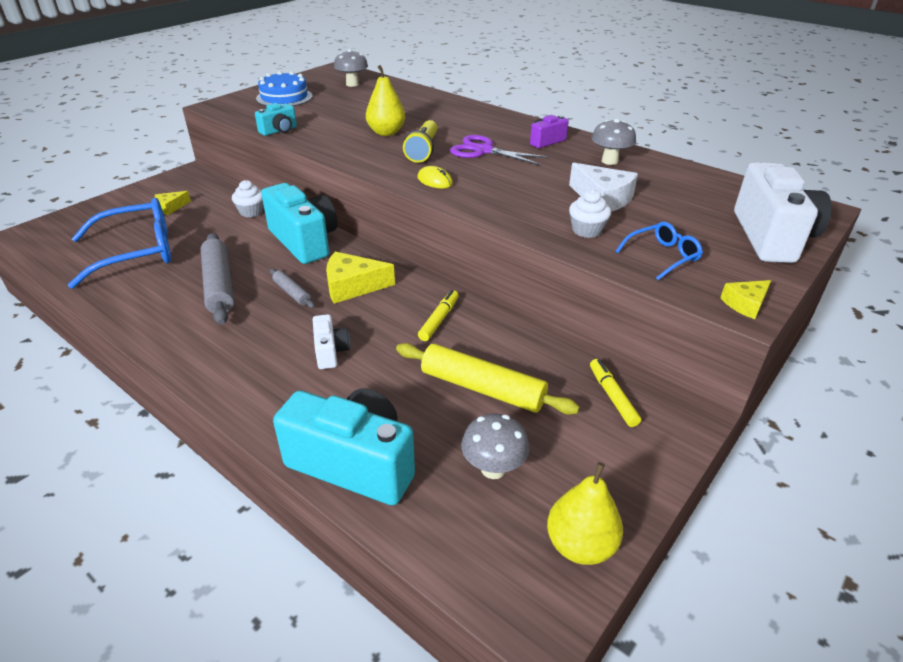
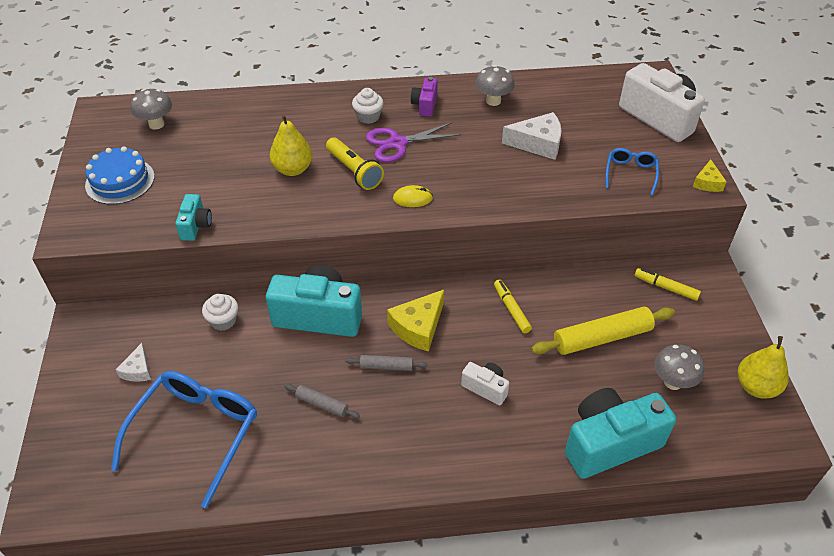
camera: 45 degrees left, 10 degrees up
yellow cheese [155,191,191,215] -> white cheese [116,343,151,382]
grey rolling pin [201,233,234,325] -> grey rolling pin [284,384,360,418], size x0.51
white cupcake [569,190,611,238] -> white cupcake moved to [352,88,384,124]

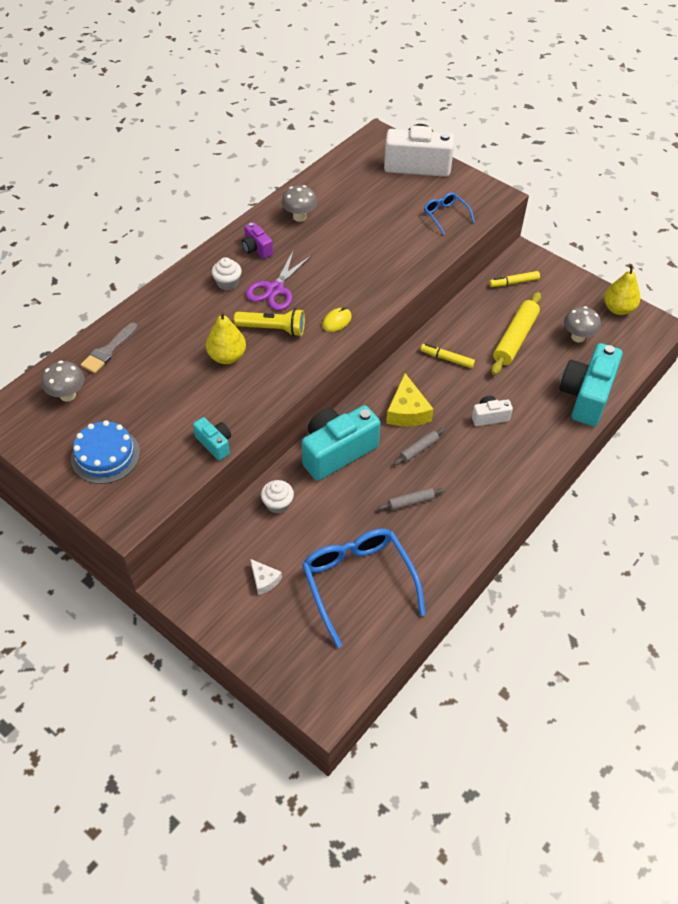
camera: 45 degrees left, 5 degrees up
white cheese [502,112,562,160] -> none
yellow cheese [693,159,727,192] -> none
none -> grey brush [81,323,138,373]

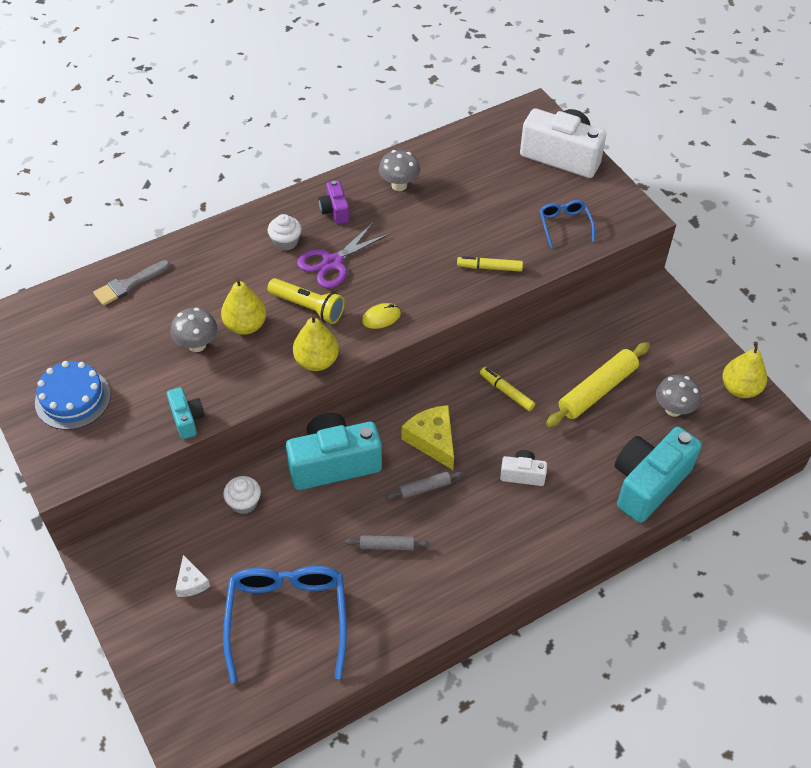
camera: 20 degrees right, 0 degrees up
grey mushroom [41,361,84,401] -> grey mushroom moved to [170,308,217,352]
yellow cheese [386,373,434,426] -> yellow cheese turned 135 degrees clockwise [402,405,454,470]
yellow marker [489,271,540,287] -> yellow marker moved to [457,256,523,272]
none -> yellow pear [293,314,339,371]

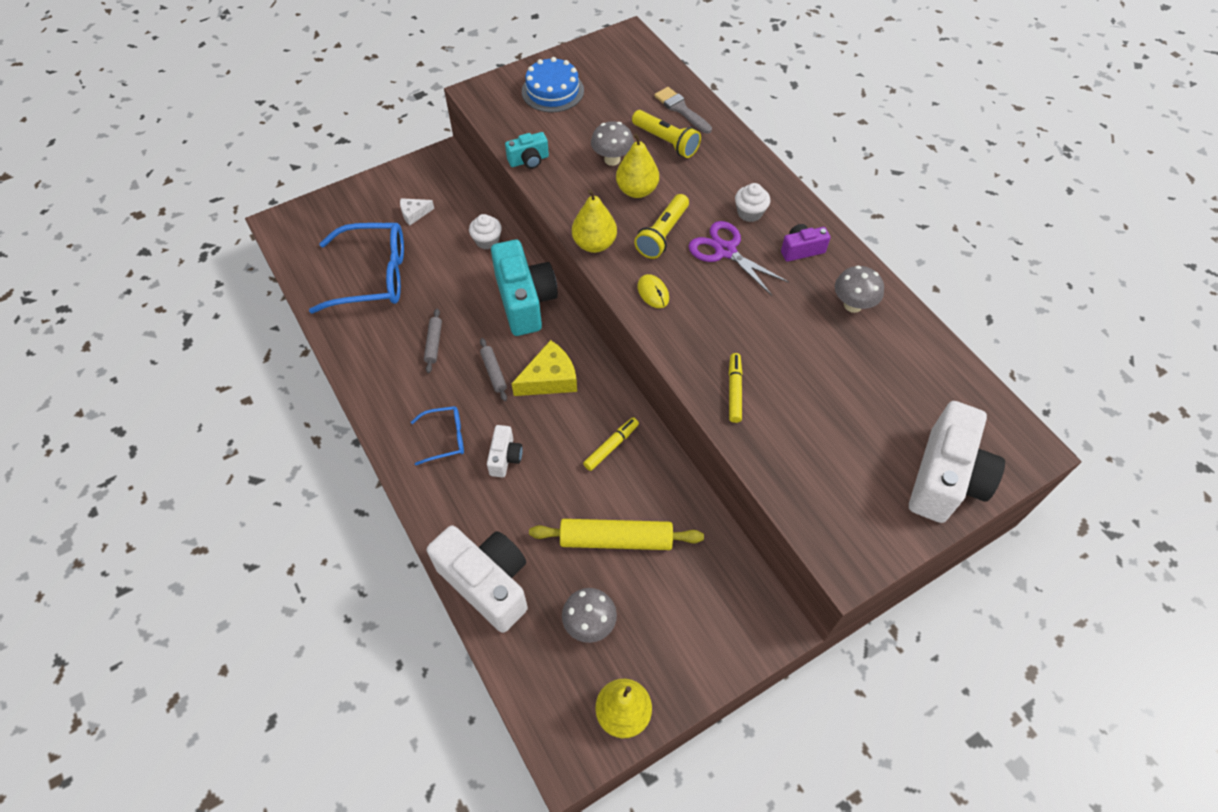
camera: 90 degrees right, 5 degrees up
blue glasses [539,200,595,248] -> blue glasses moved to [411,406,464,465]
yellow rolling pin [546,342,650,427] -> yellow rolling pin turned 45 degrees counterclockwise [529,519,704,550]
turquoise camera [615,427,702,523] -> white camera [427,525,528,633]
none -> yellow flashlight [632,110,701,158]

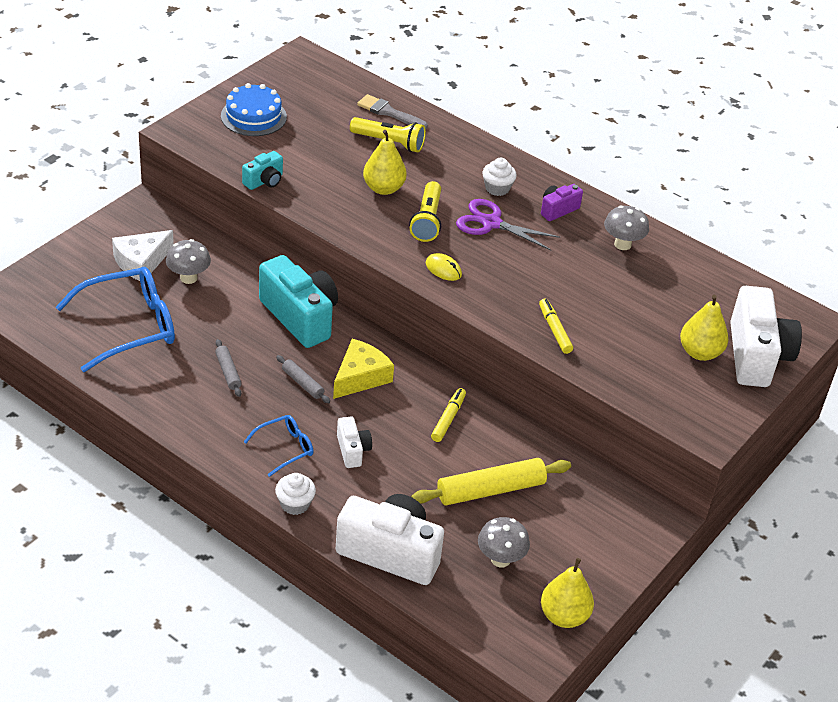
camera: 25 degrees left, 15 degrees down
white cheese [400,198,434,226] -> white cheese [112,230,174,281], size x1.73
white cupcake [469,214,502,249] -> white cupcake moved to [275,473,316,515]
yellow pear [572,189,617,253] -> yellow pear moved to [680,295,729,361]
grey mushroom [591,122,634,166] -> grey mushroom moved to [166,239,211,284]

